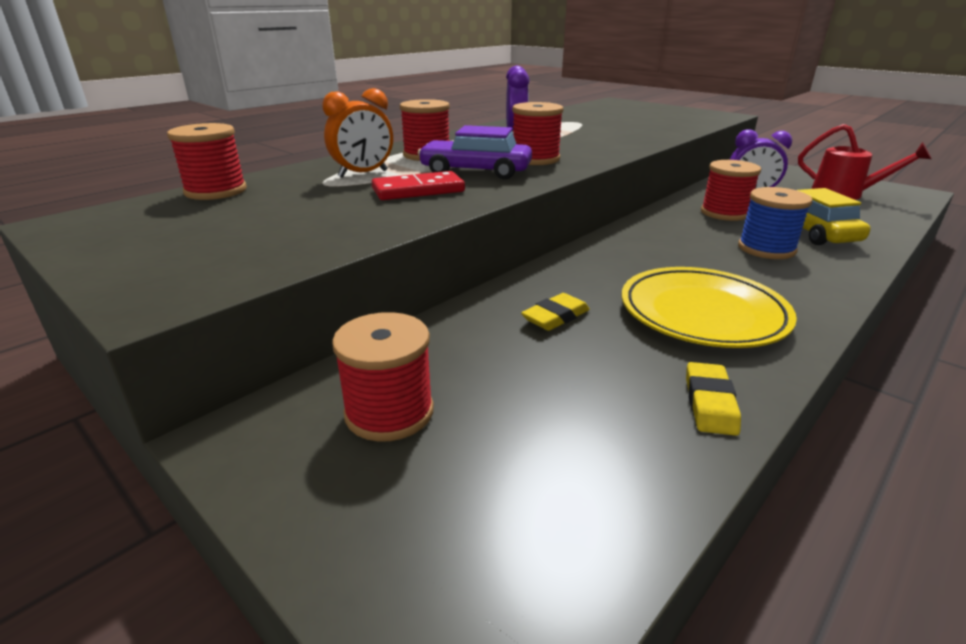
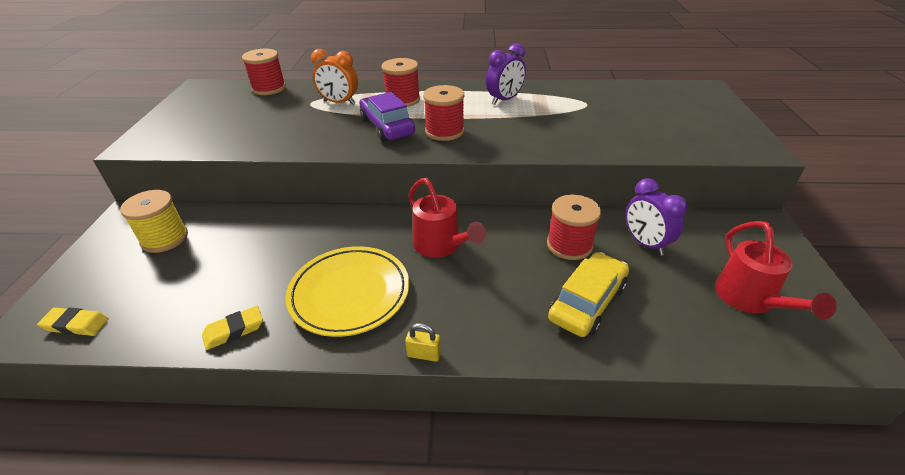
camera: 50 degrees right, 10 degrees up
red spool [332,312,434,442] -> yellow spool [120,190,188,253]
red domino [372,171,465,200] -> none
yellow eraser [521,293,590,331] -> yellow eraser moved to [37,308,109,336]
blue spool [738,187,813,259] -> none
none -> yellow padlock [405,323,441,362]
none -> red watering can [408,178,486,258]

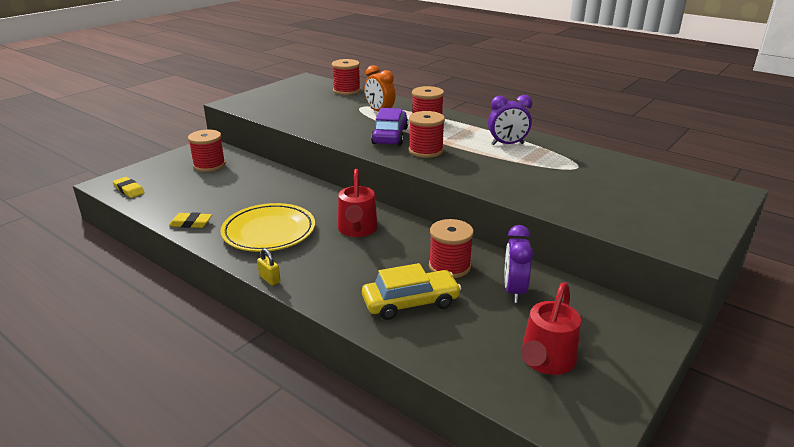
camera: 35 degrees right, 10 degrees down
yellow spool [120,190,188,253] -> red spool [188,130,226,172]

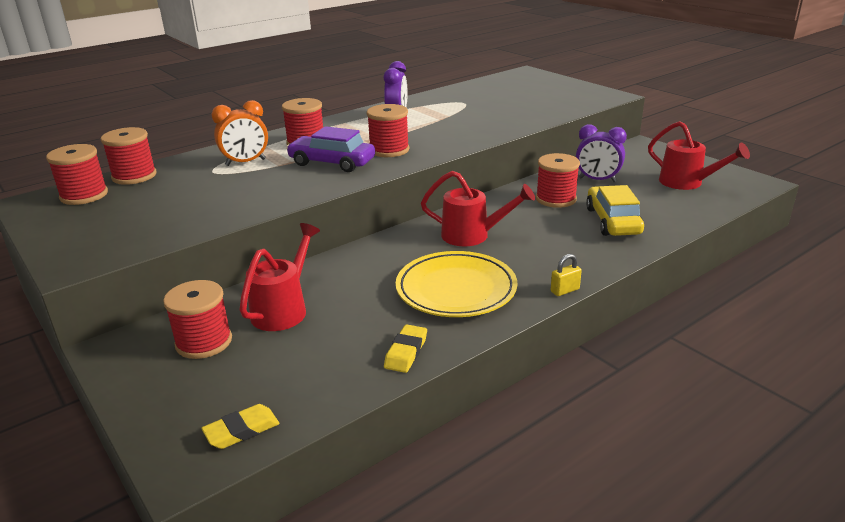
camera: 75 degrees left, 0 degrees up
none -> red spool [46,144,108,205]
none -> red watering can [239,223,320,331]

